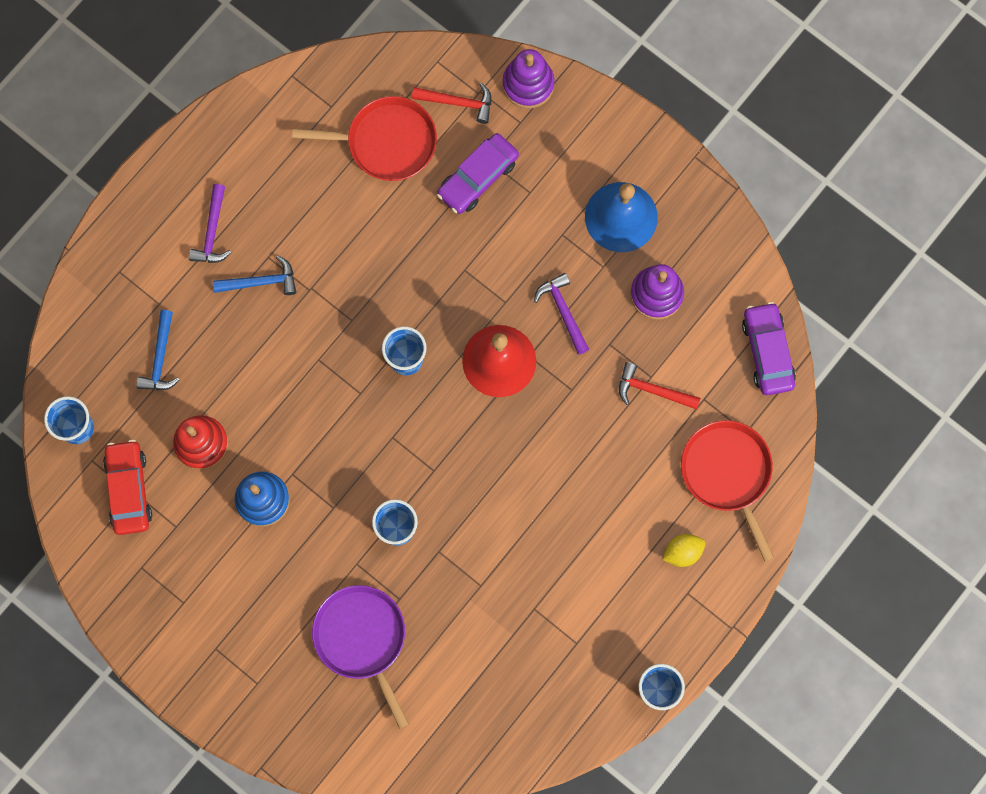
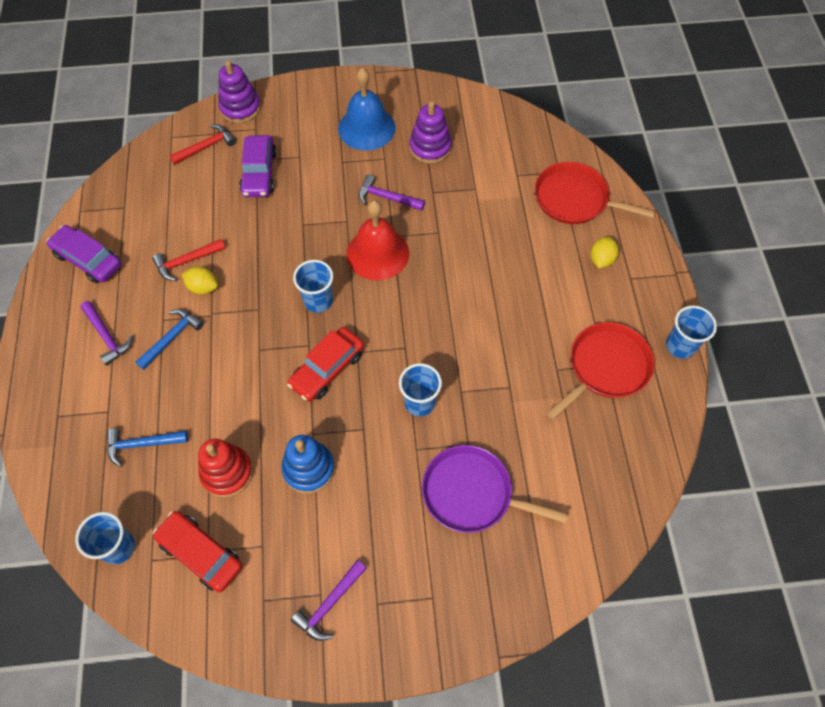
camera: 45 degrees left, 15 degrees down
blue hammer [136,310,180,391] -> blue hammer turned 120 degrees clockwise [107,428,188,467]
red pan [292,96,437,181] -> red pan moved to [546,322,655,420]
red hammer [619,362,700,410] -> red hammer moved to [152,239,226,281]
purple car [742,302,796,395] -> purple car moved to [46,225,122,283]
none -> yellow lemon [181,267,218,295]
none -> red car [287,327,364,402]
none -> purple hammer [291,560,367,641]

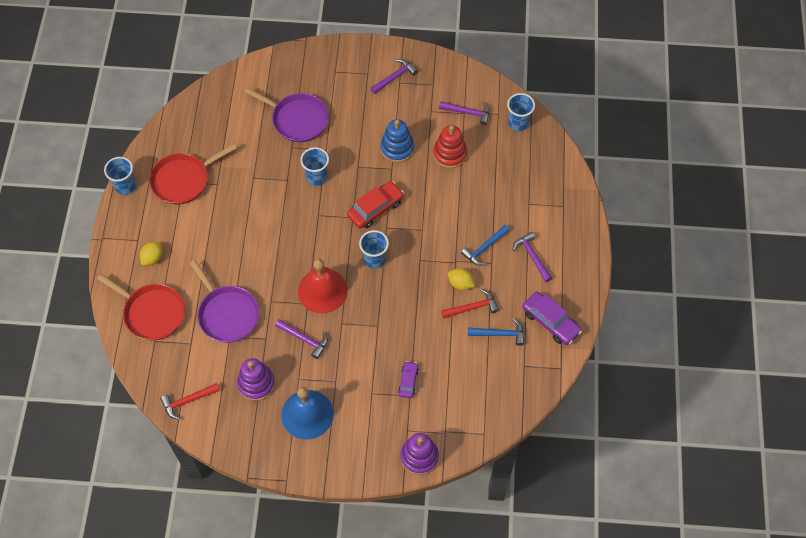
camera: 170 degrees left, 0 degrees up
blue hammer [107,428,188,467] -> blue hammer moved to [468,318,524,346]
red car [153,511,242,592] -> purple hammer [439,101,490,125]
red hammer [169,124,236,165] -> red hammer moved to [160,383,220,420]
purple car [239,135,277,197] -> purple car [398,361,419,398], size x0.59
none -> purple pan [190,260,259,343]

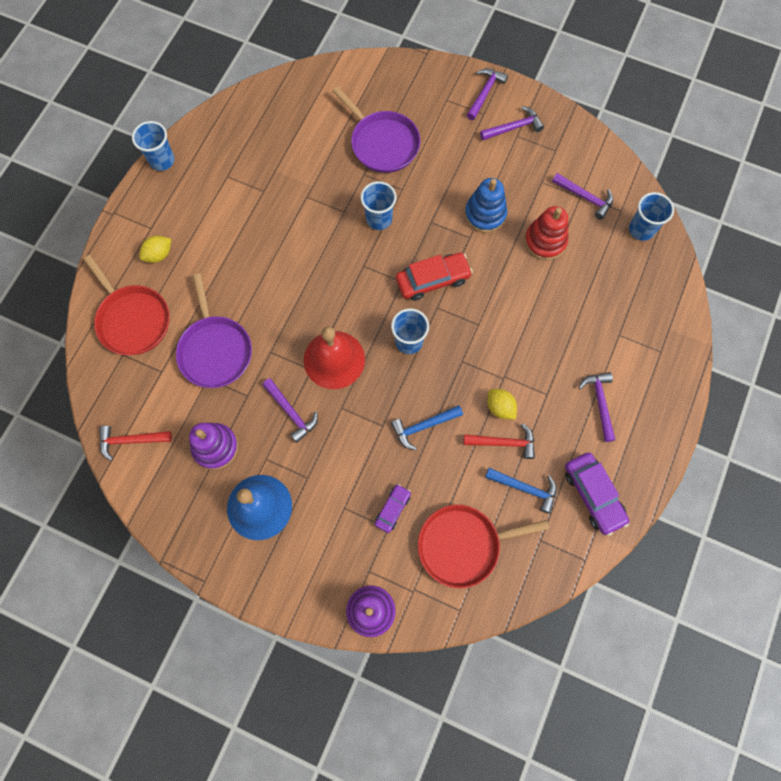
camera: 20 degrees right, 10 degrees up
red pan [149,144,236,205] -> red pan moved to [418,505,549,588]
blue hammer [461,225,510,266] -> blue hammer moved to [391,405,463,450]
none -> purple hammer [467,68,508,120]

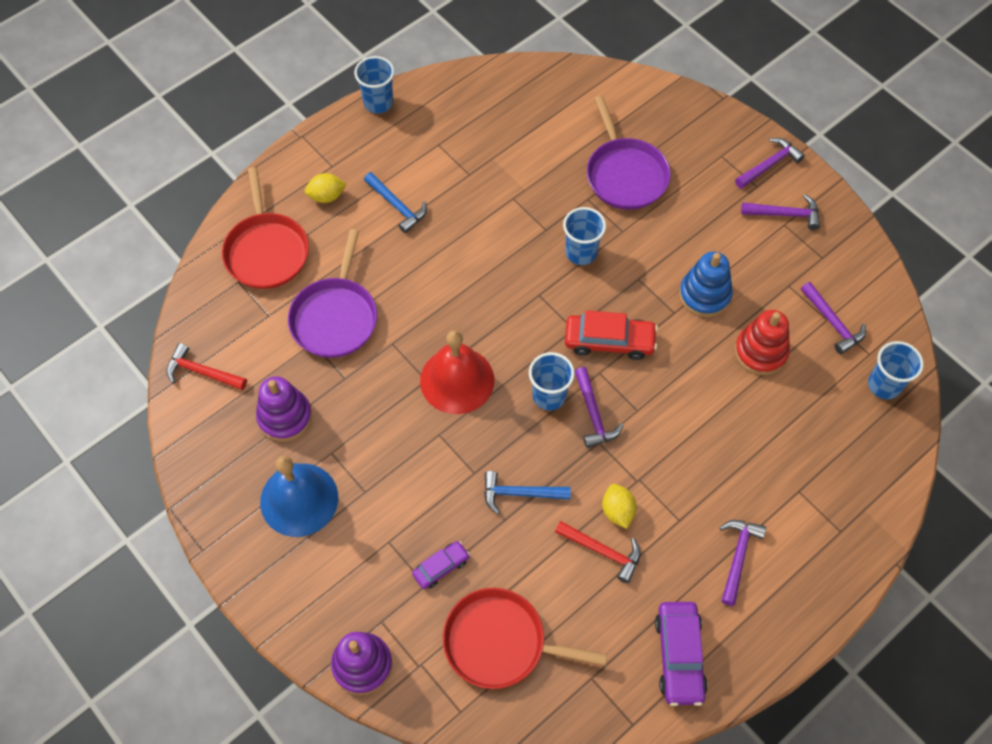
camera: 25 degrees right, 10 degrees down
purple hammer [262,378,318,443] -> purple hammer moved to [574,367,623,448]
blue hammer [485,468,557,514] -> blue hammer moved to [364,172,427,233]

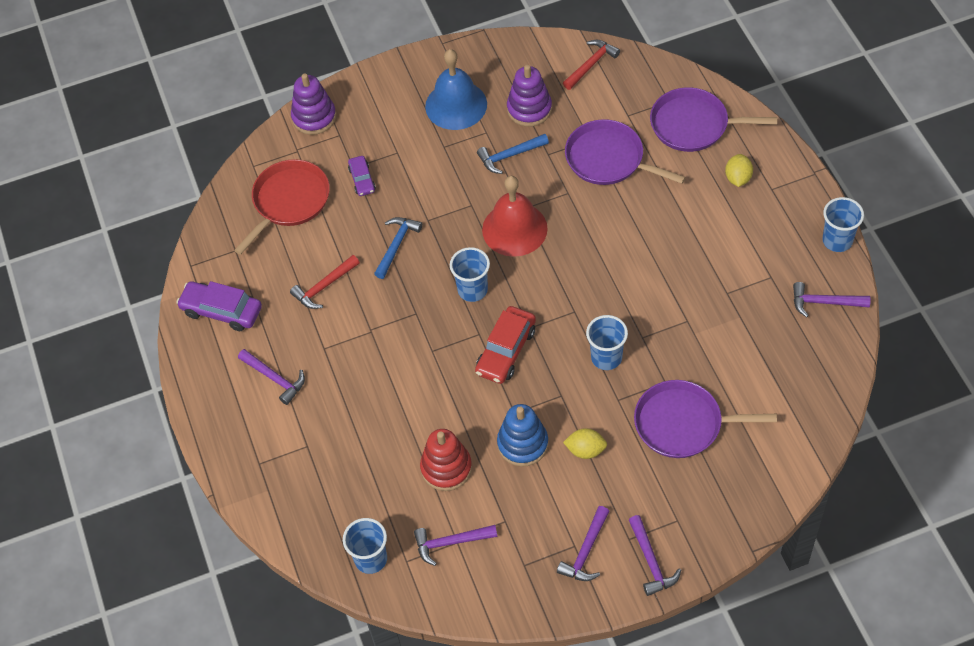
camera: 115 degrees right, 5 degrees down
red pan [222,167,309,289] -> purple pan [650,87,777,152]
blue hammer [364,172,427,233] -> blue hammer moved to [477,134,549,174]
purple hammer [574,367,623,448] -> purple hammer moved to [793,282,871,317]
yellow lemon [602,484,637,529] -> yellow lemon moved to [563,428,607,459]

